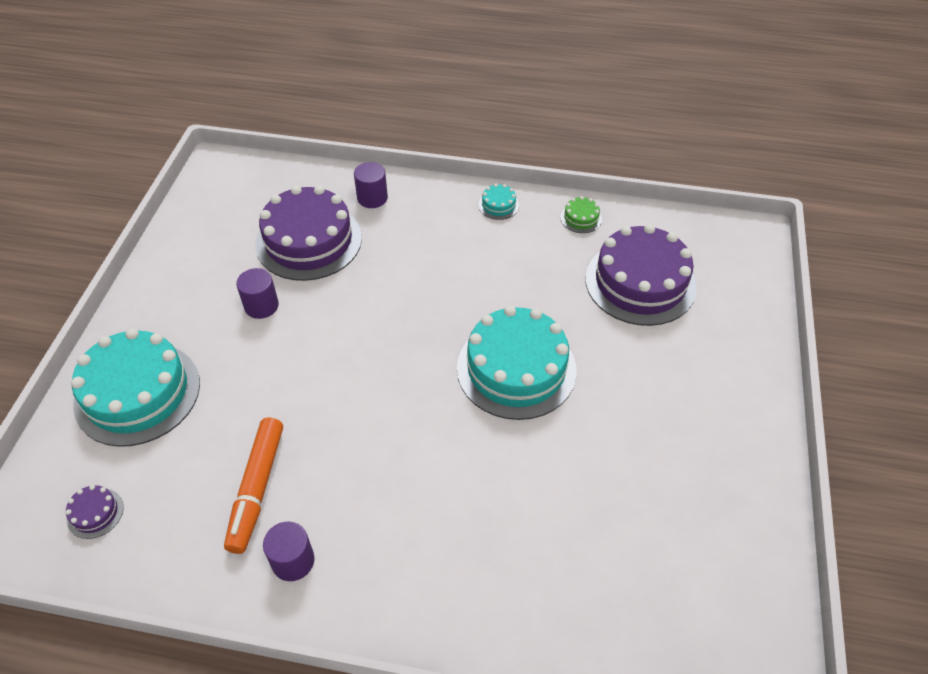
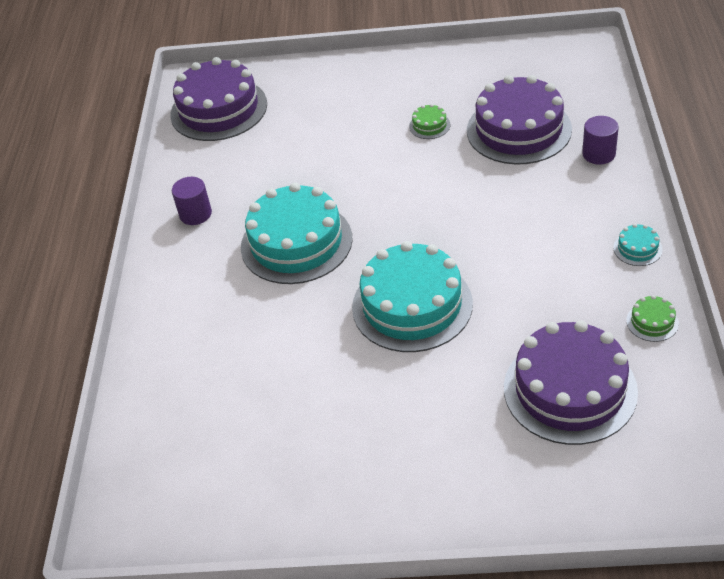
camera: 85 degrees right, 5 degrees down
purple cake [65,485,124,539] -> purple cake [170,57,267,141], size x2.48
turquoise cake [71,328,200,447] -> turquoise cake moved to [241,183,353,284]
orange marker [224,418,283,554] -> none
purple cylinder [236,268,279,319] -> green cake [409,104,450,139]

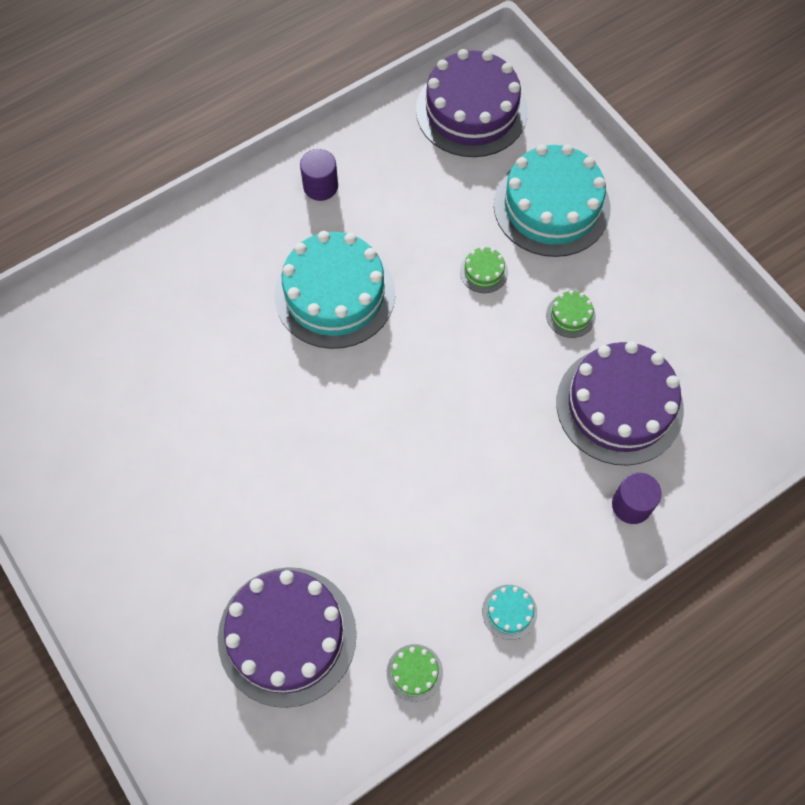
camera: 50 degrees right, 20 degrees up
turquoise cake [352,241,473,352] -> turquoise cake moved to [494,144,610,257]
none -> green cake [460,247,508,293]

